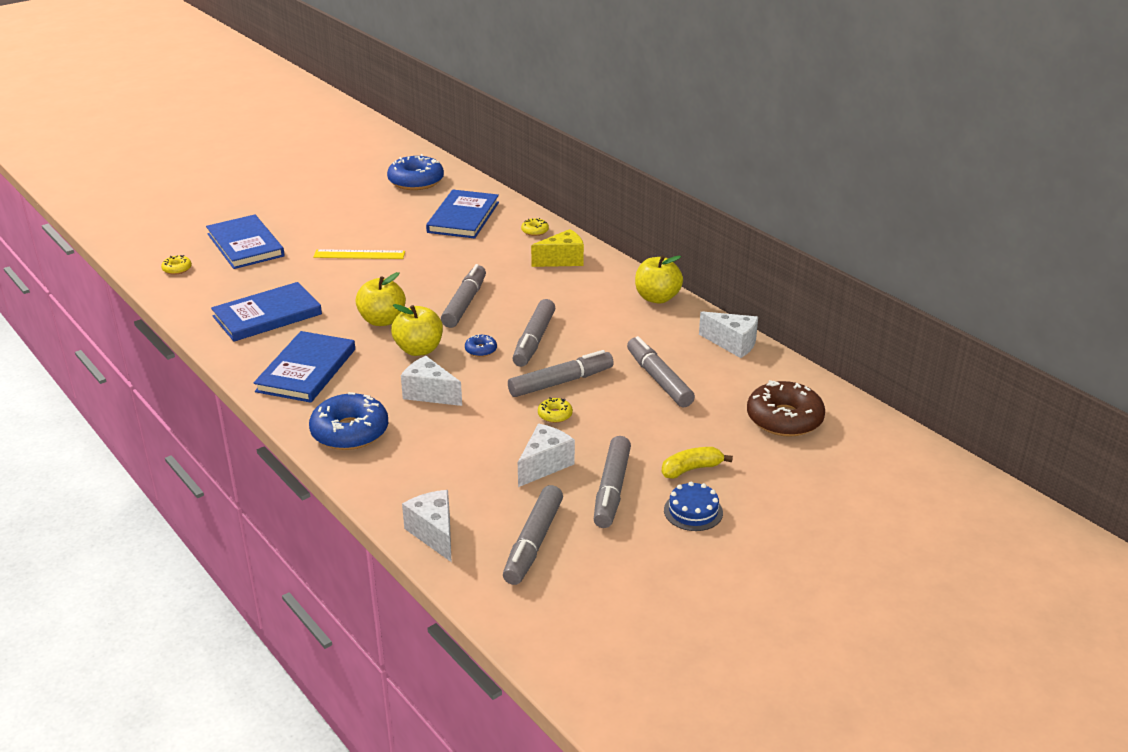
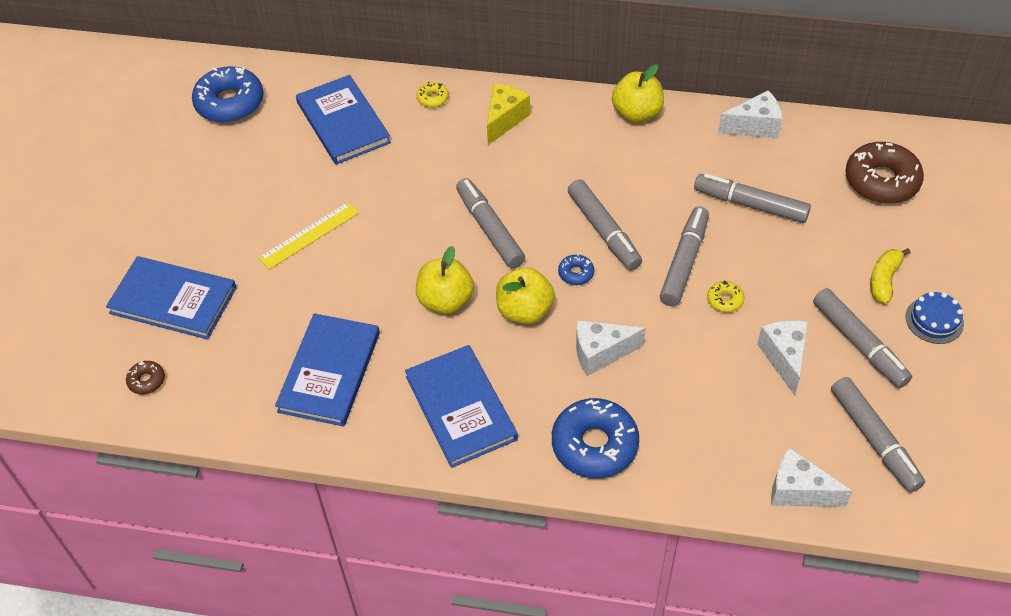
camera: 40 degrees left, 20 degrees up
yellow donut [161,255,192,275] -> brown donut [126,361,165,394]

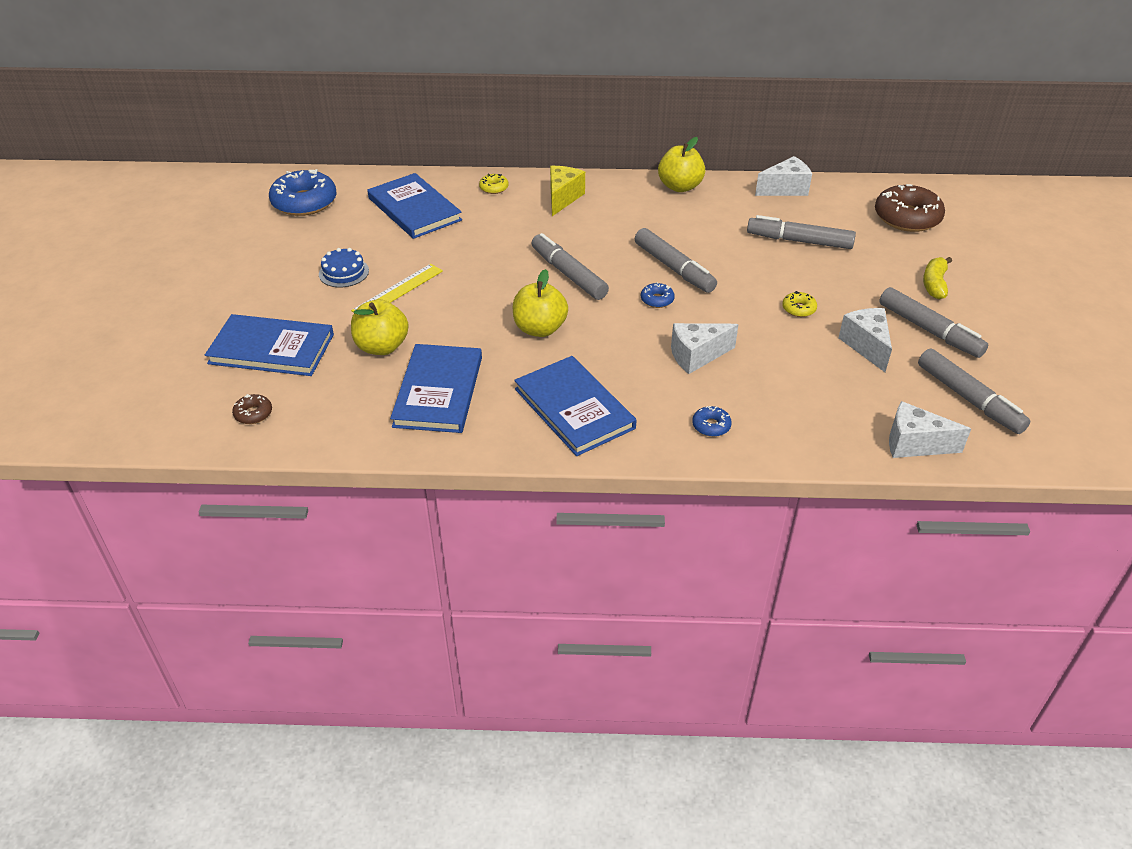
camera: 10 degrees left, 10 degrees down
yellow apple [496,267,555,325] -> yellow apple moved to [351,299,409,355]
blue donut [552,398,639,478] -> blue donut [692,406,732,437], size x0.46
grey marker [660,206,709,306] -> none
blue cake [906,291,964,344] -> blue cake moved to [319,248,369,287]

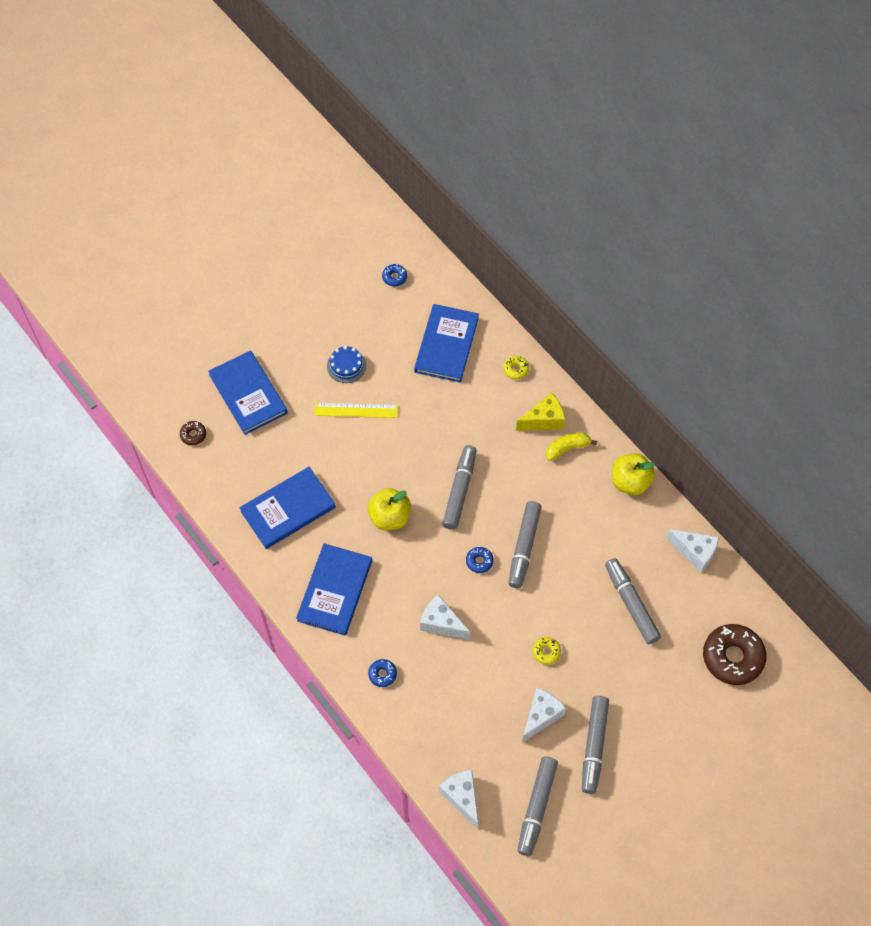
camera: 50 degrees right, 20 degrees up
blue donut [269,169,337,216] -> blue donut [382,264,407,286], size x0.46
yellow apple [351,299,409,355] -> none
yellow banana [923,257,952,299] -> yellow banana moved to [546,433,597,461]

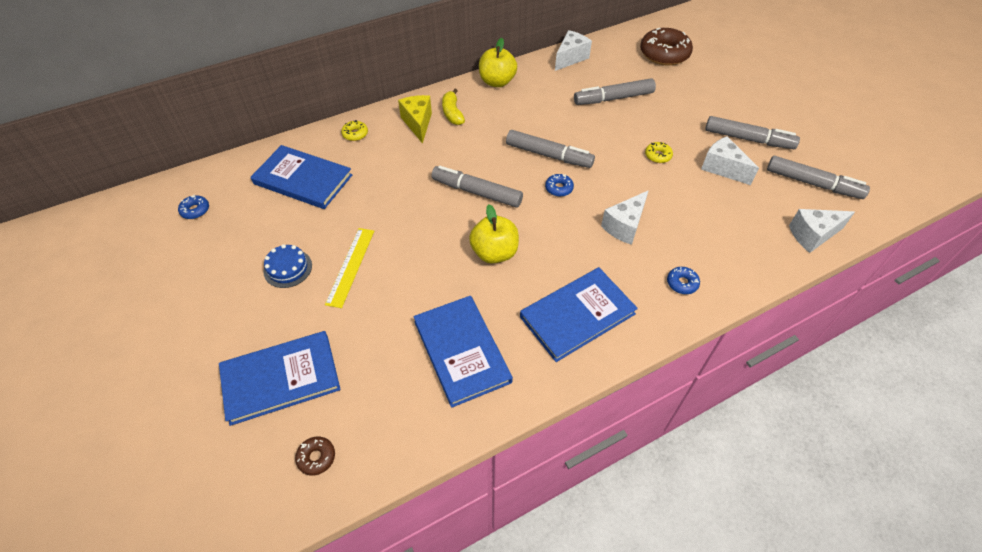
camera: 80 degrees left, 10 degrees down
blue book [296,544,372,636] -> blue book turned 60 degrees counterclockwise [520,267,638,362]

